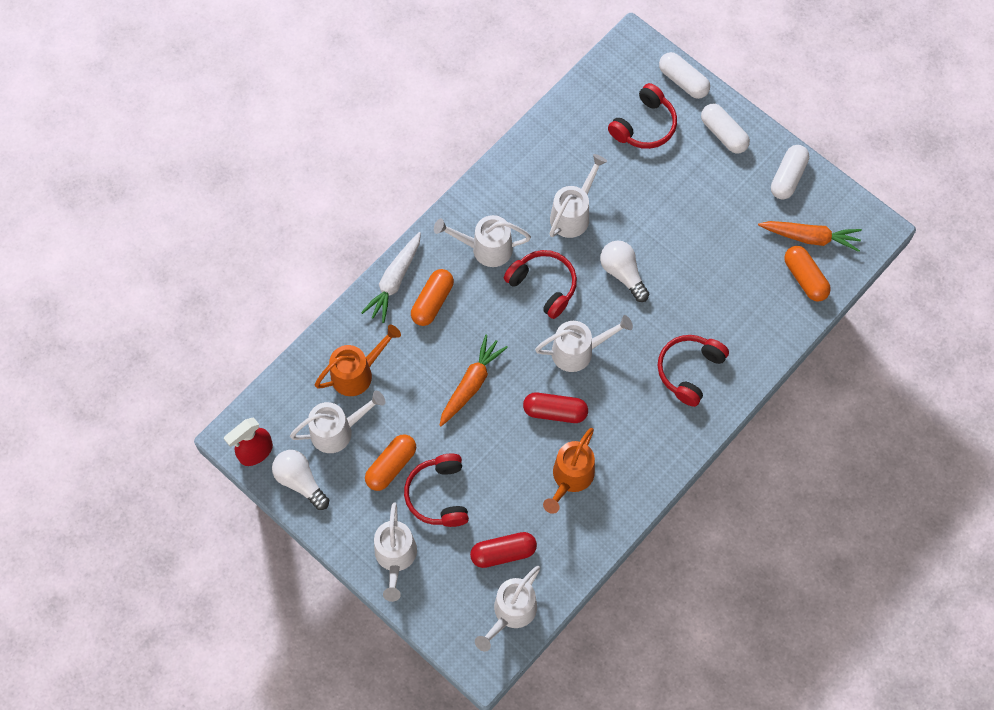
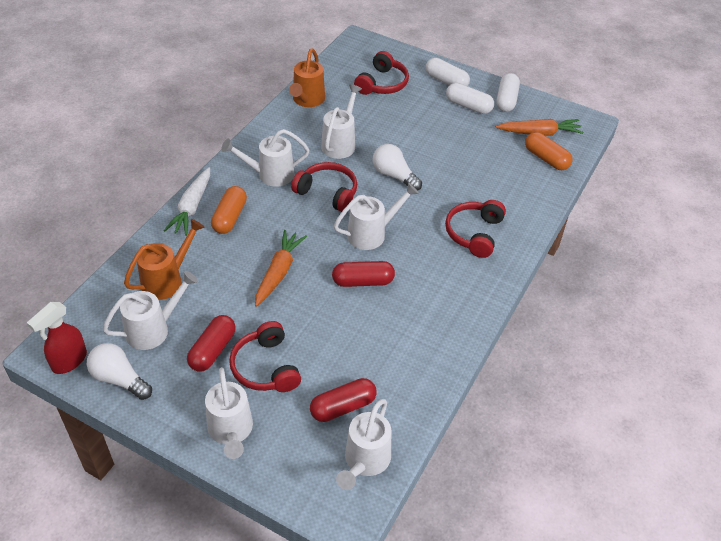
camera: 15 degrees left, 20 degrees down
orange capsule [365,434,416,491] -> red capsule [187,315,236,372]
orange watering can [543,428,595,514] -> orange watering can moved to [289,48,325,107]
white capsule [659,52,710,99] -> white capsule moved to [446,83,494,114]

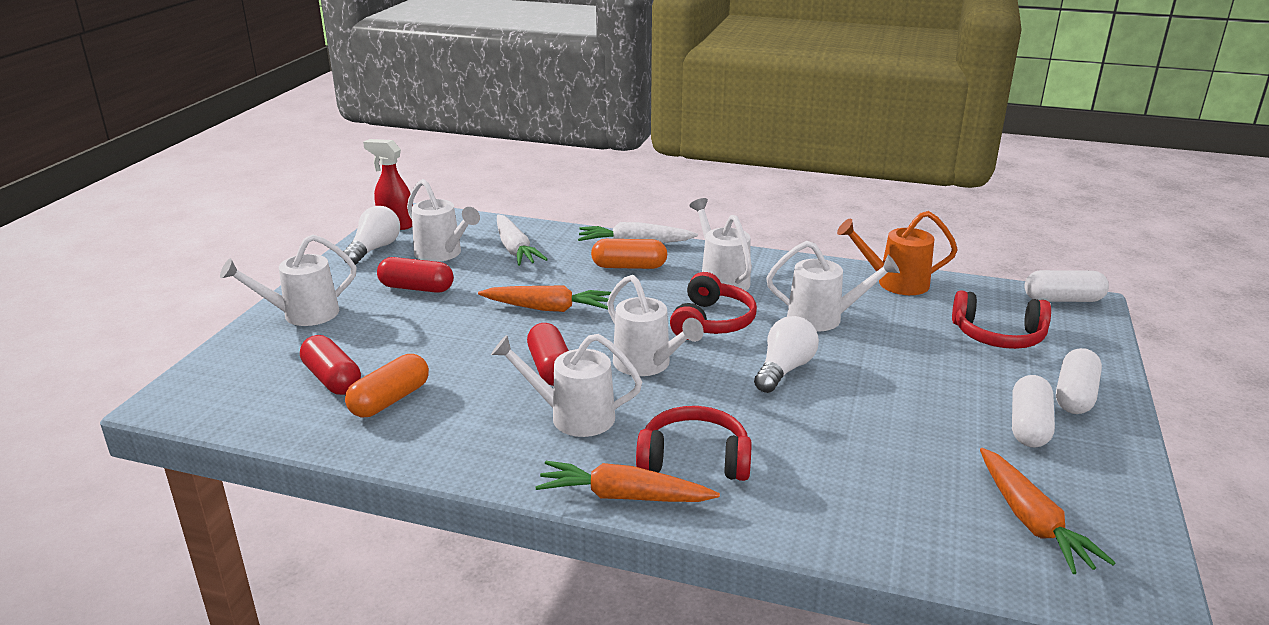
camera: 80 degrees right, 20 degrees down
orange watering can [124,219,205,300] -> white carrot [497,215,548,266]
red headphones [229,321,301,392] -> none
white watering can [336,399,391,490] -> white watering can moved to [491,334,642,437]
white capsule [496,73,520,112] -> white capsule moved to [1024,270,1109,302]
orange capsule [525,132,573,170] -> orange capsule moved to [345,354,429,417]
none -> orange carrot [535,461,720,502]

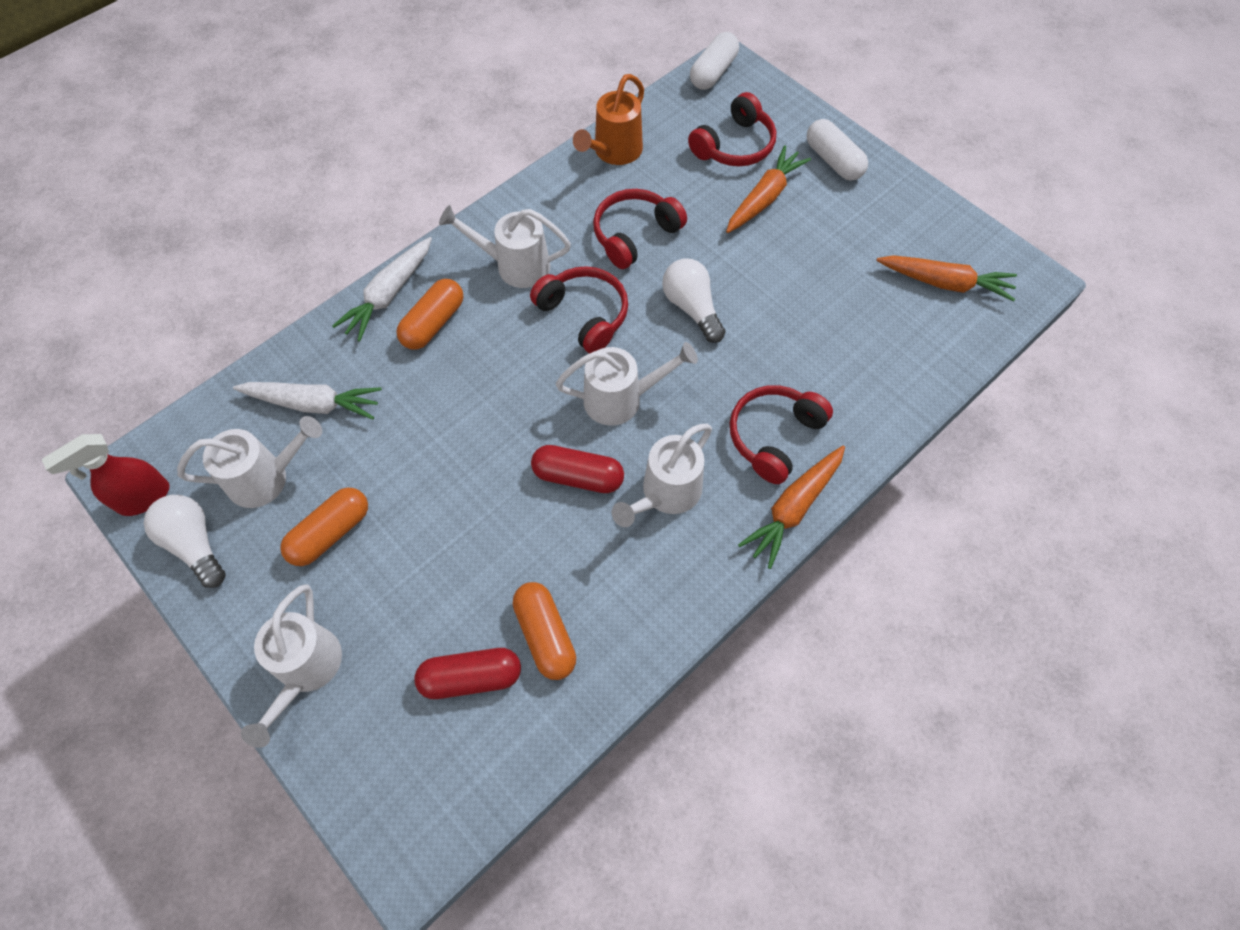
camera: 60 degrees left, 35 degrees up
red capsule [377,257,454,293] -> orange capsule [280,488,368,566]
orange carrot [478,286,611,312] -> orange carrot moved to [726,145,811,233]
white watering can [766,241,900,331] -> red headphones [593,189,687,269]
white capsule [1012,375,1055,448] -> none

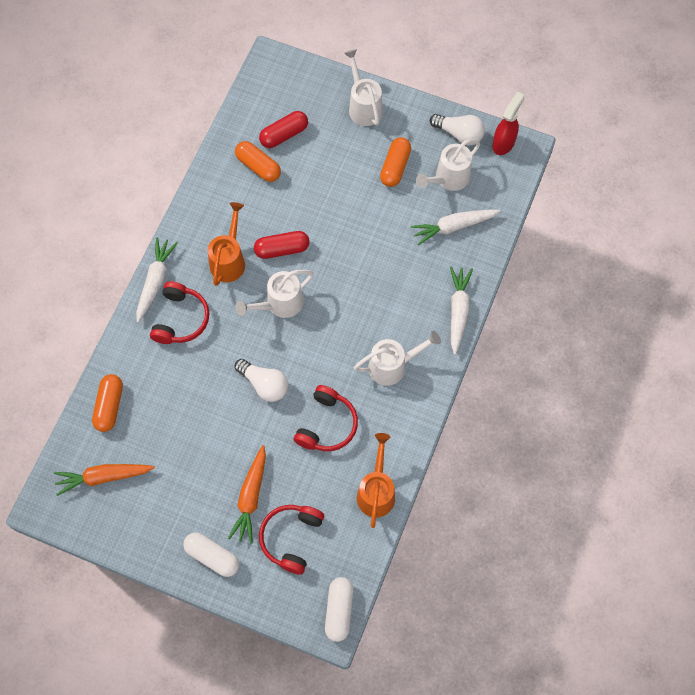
camera: 155 degrees right, 5 degrees up
orange capsule [396,279,463,350] -> orange capsule moved to [92,374,123,432]
red headphones [530,266,628,353] -> none
white watering can [612,424,712,527] -> orange watering can [208,202,245,286]
orange carrot [738,445,845,569] -> white carrot [136,237,178,323]

